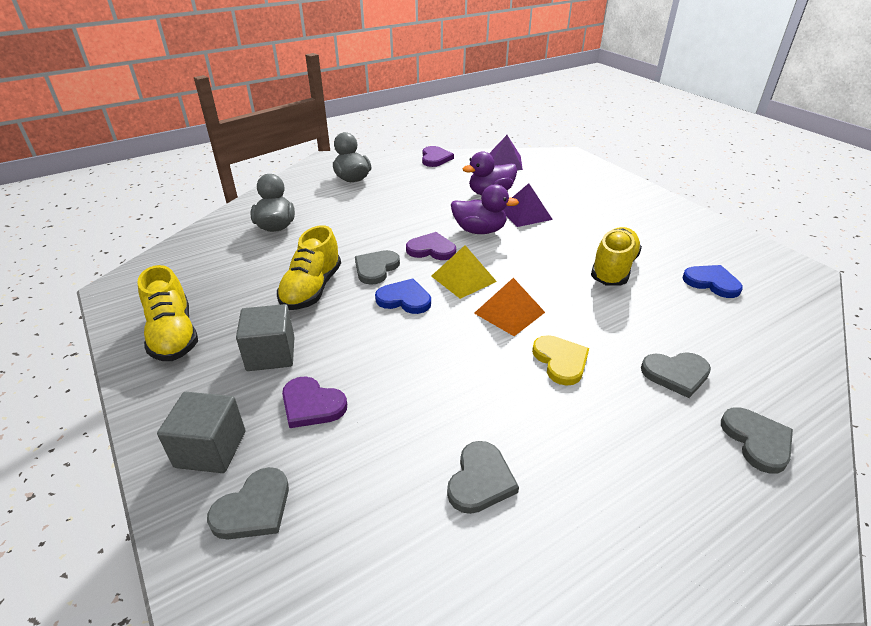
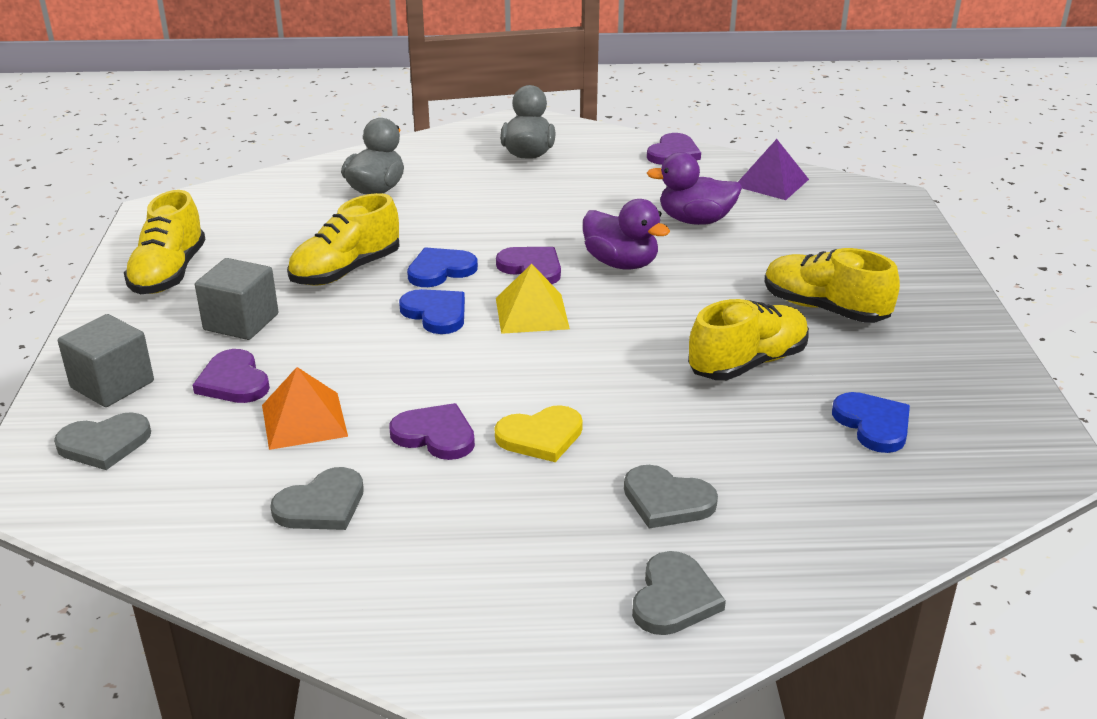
camera: 30 degrees right, 5 degrees down
grey heart [355,250,400,285] -> blue heart [407,247,478,287]
orange pyramid [474,278,545,336] -> orange pyramid moved to [262,367,348,450]
purple pyramid [503,183,553,227] -> none
yellow heart [532,335,589,386] -> yellow heart turned 60 degrees clockwise [495,405,583,462]
none -> purple heart [389,403,475,460]
none -> yellow shoe [764,248,900,323]

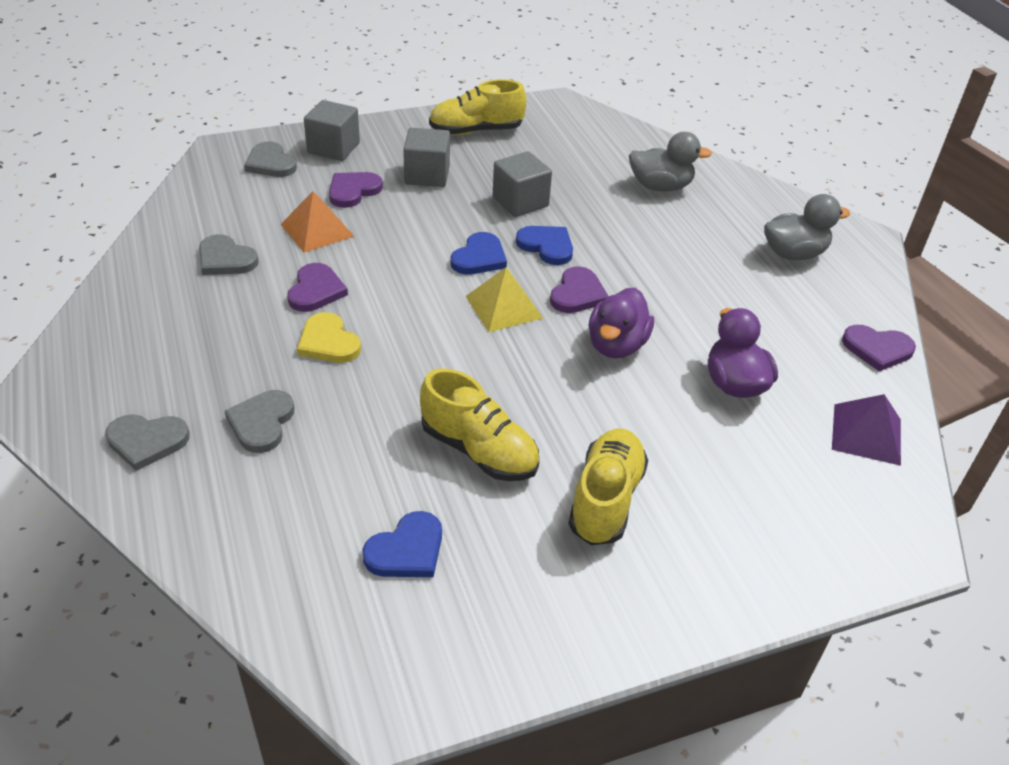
camera: 70 degrees right, 10 degrees up
yellow shoe [287,193,400,286] -> grey cube [492,151,552,217]

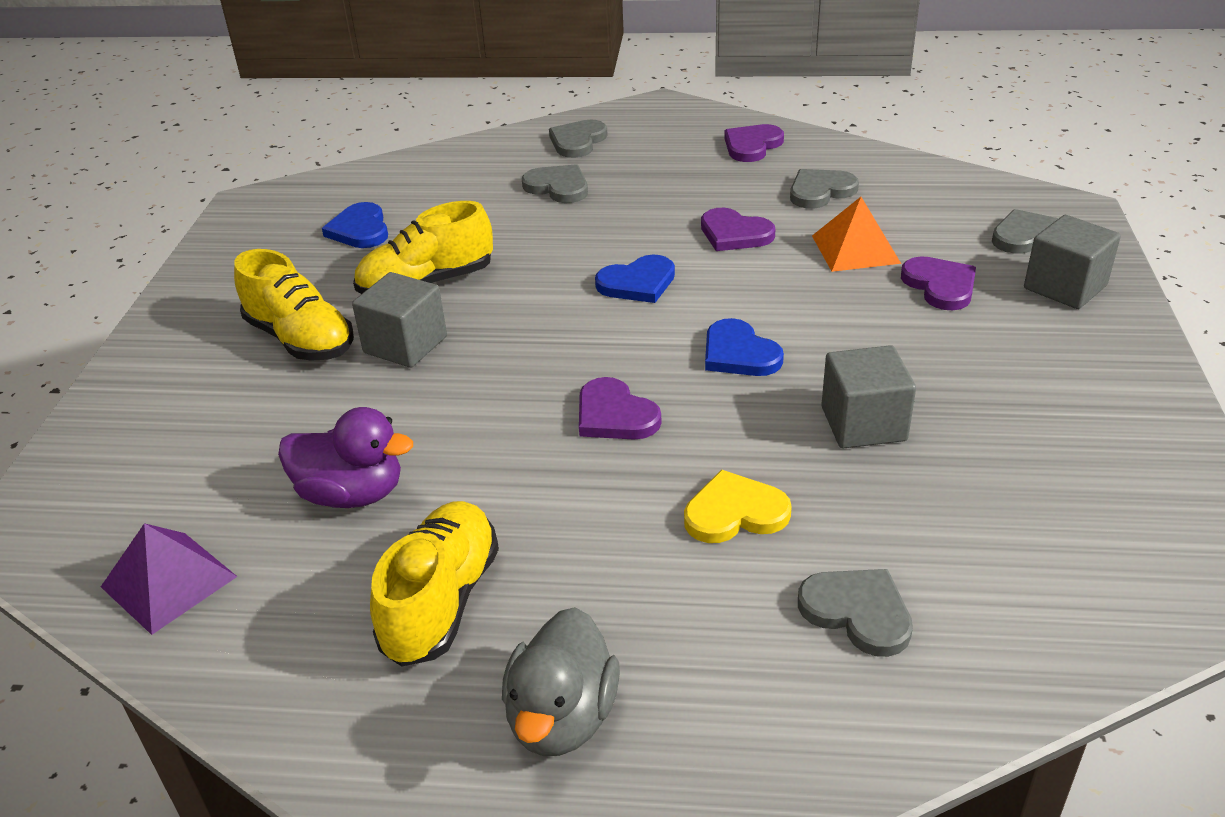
camera: 120 degrees right, 5 degrees down
yellow heart [297,312,361,363] -> yellow heart moved to [684,469,792,543]
grey cube [403,128,450,187] -> grey cube moved to [352,272,447,368]
yellow shoe [429,79,526,135] -> yellow shoe moved to [370,501,499,667]
yellow pyramid [465,267,543,332] -> none
blue heart [516,226,573,265] -> blue heart moved to [595,255,675,303]
purple duck [589,288,654,358] -> none
grey duck [629,132,712,192] -> grey heart [798,569,913,657]
purple heart [842,325,916,372] -> purple heart moved to [724,124,784,162]

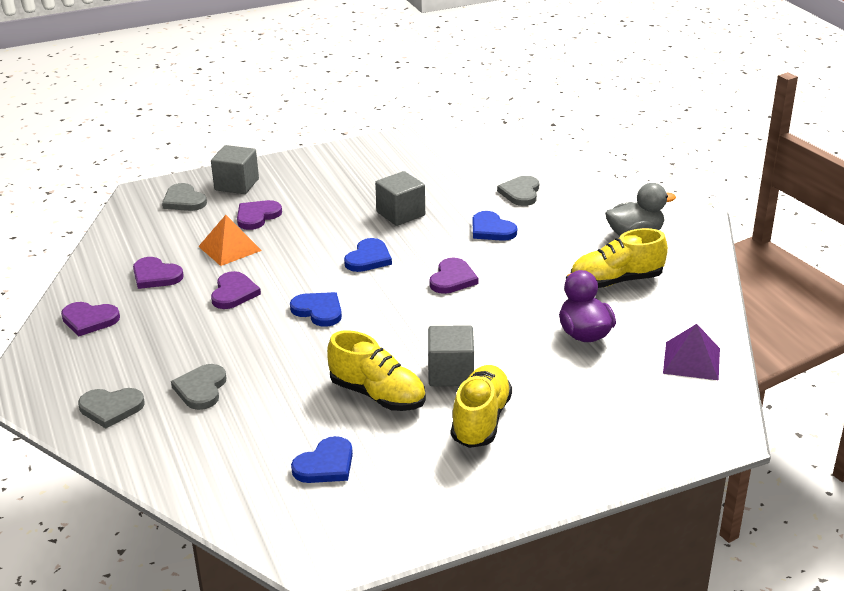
camera: 120 degrees left, 5 degrees down
yellow heart [684,469,792,543] -> blue heart [473,211,517,241]
grey heart [790,169,859,209] -> purple heart [133,257,184,289]

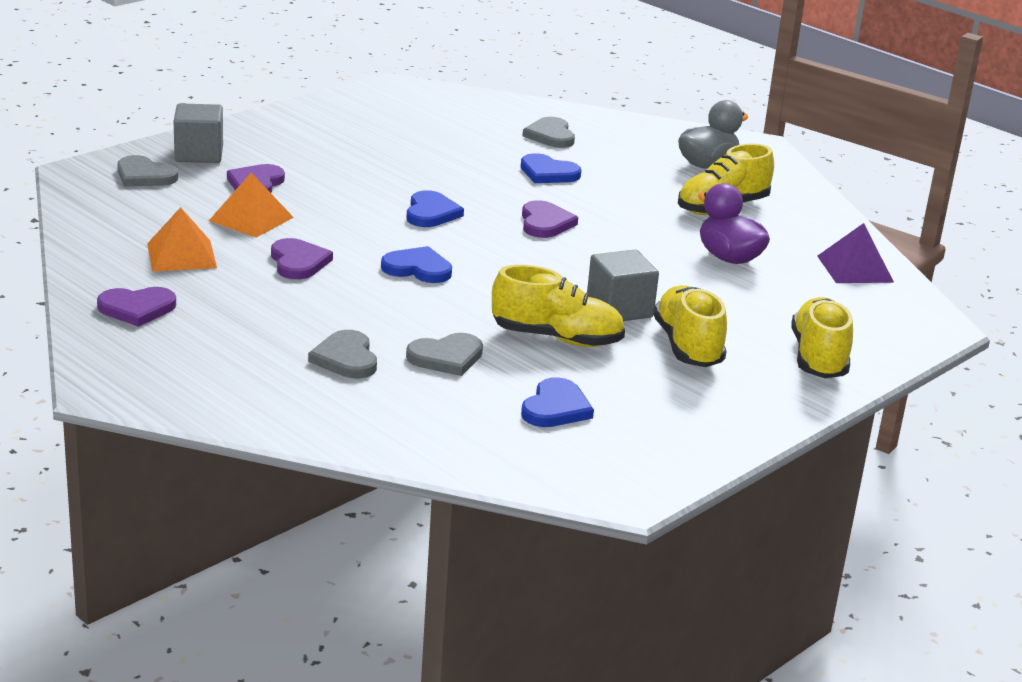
camera: 25 degrees left, 5 degrees down
grey heart [78,388,145,428] -> grey heart moved to [406,333,483,376]
purple heart [133,257,184,289] -> orange pyramid [147,207,217,272]
grey cube [375,171,425,226] -> none
none -> yellow shoe [791,297,853,378]

